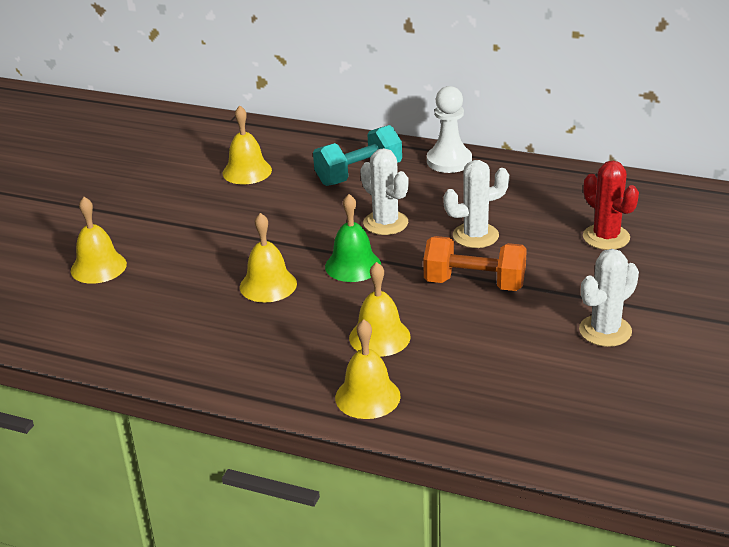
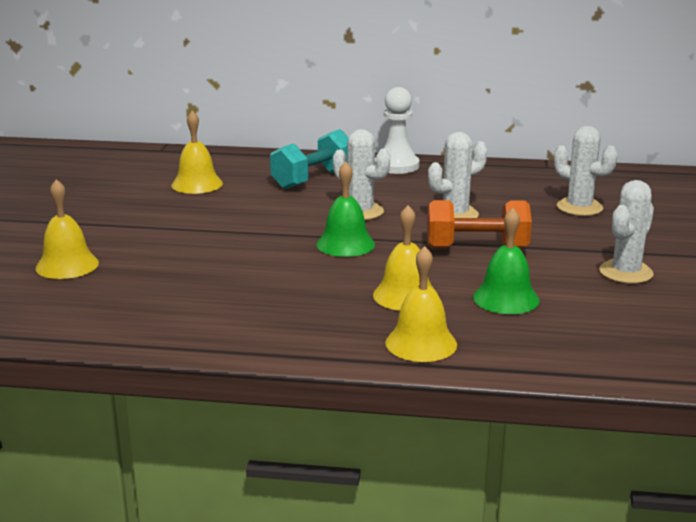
camera: 15 degrees left, 10 degrees down
yellow bell [240,213,297,303] -> none
red cactus [583,161,639,250] -> white cactus [554,126,618,216]
none -> green bell [473,208,539,314]

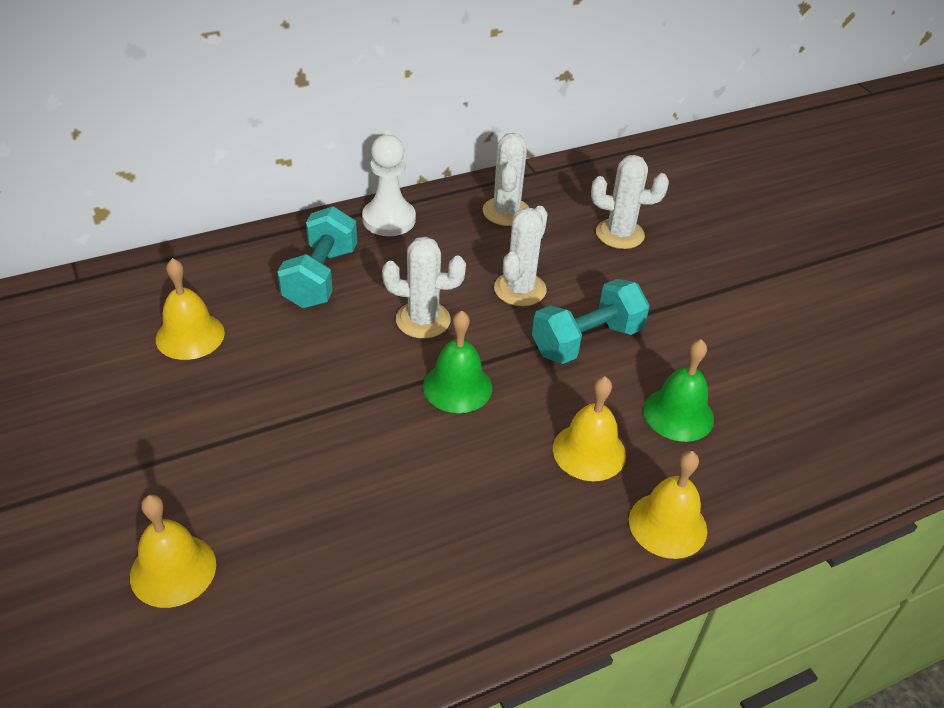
camera: 35 degrees left, 20 degrees up
orange dumbbell [427,200,532,249] -> turquoise dumbbell [532,279,650,364]
white cactus [599,180,654,284] -> white cactus moved to [483,133,529,226]

